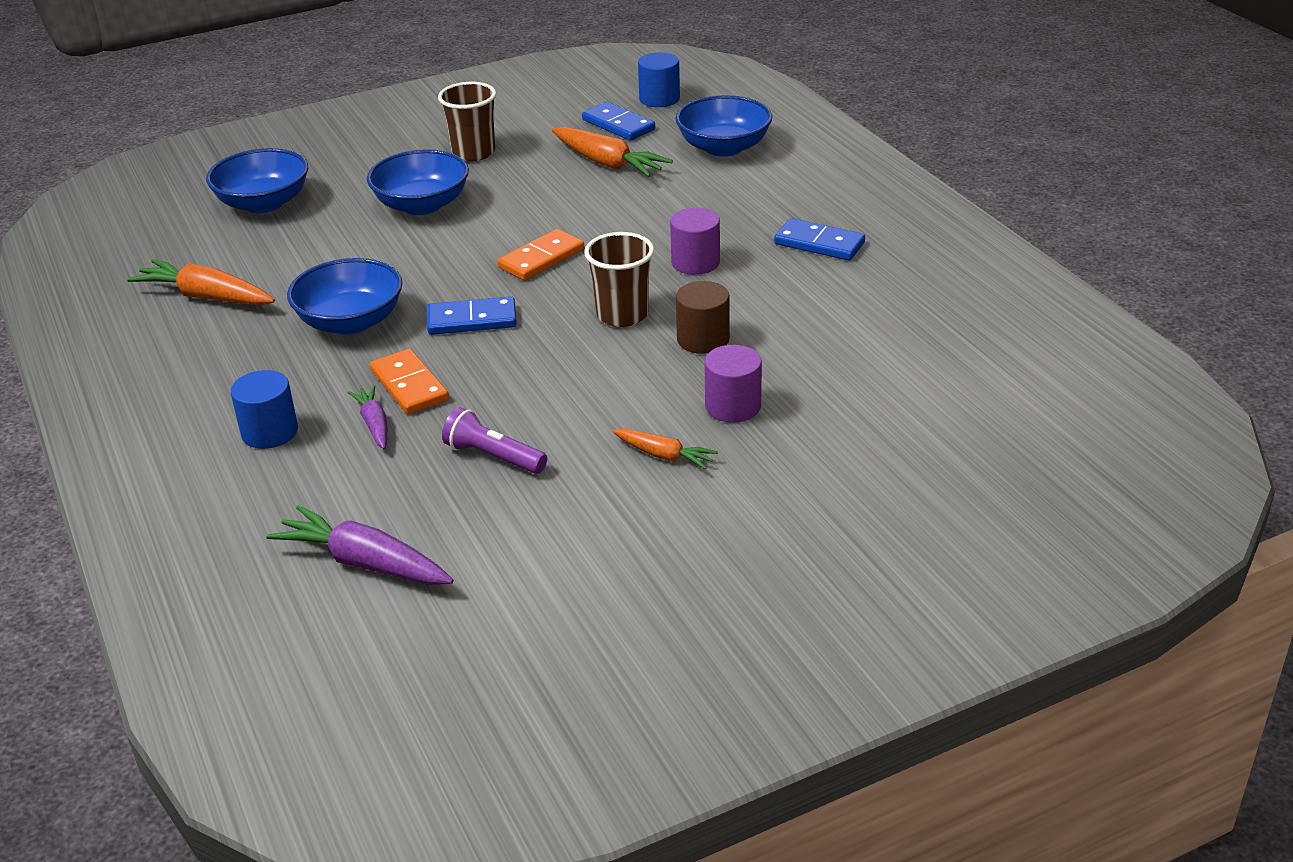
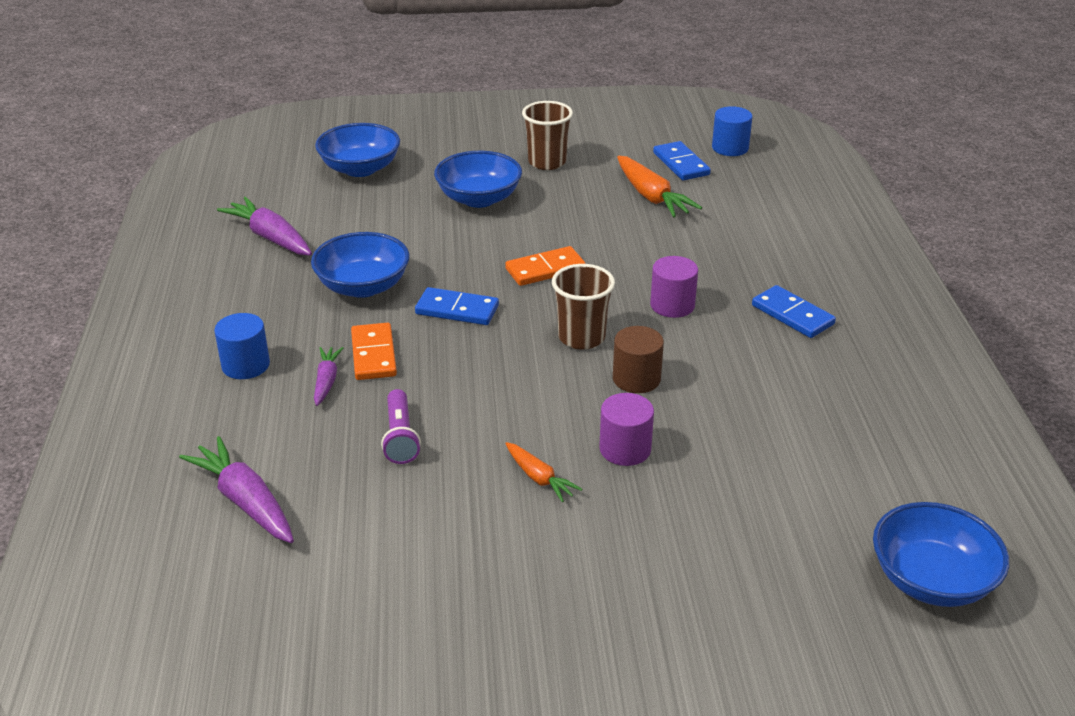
camera: 20 degrees right, 0 degrees up
orange carrot [127,259,275,305] -> purple carrot [217,197,312,256]
purple flashlight [442,407,547,474] -> purple flashlight turned 150 degrees counterclockwise [381,389,421,464]
blue bowl [675,95,772,157] -> blue bowl moved to [873,502,1009,607]

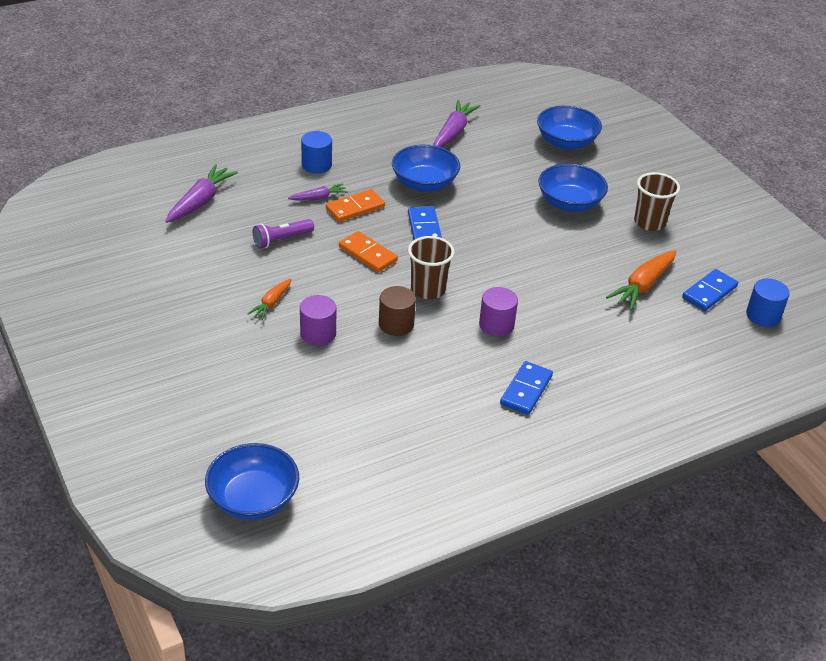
camera: 65 degrees right, 5 degrees up
orange domino [505,246,586,286] -> orange domino moved to [339,231,398,272]

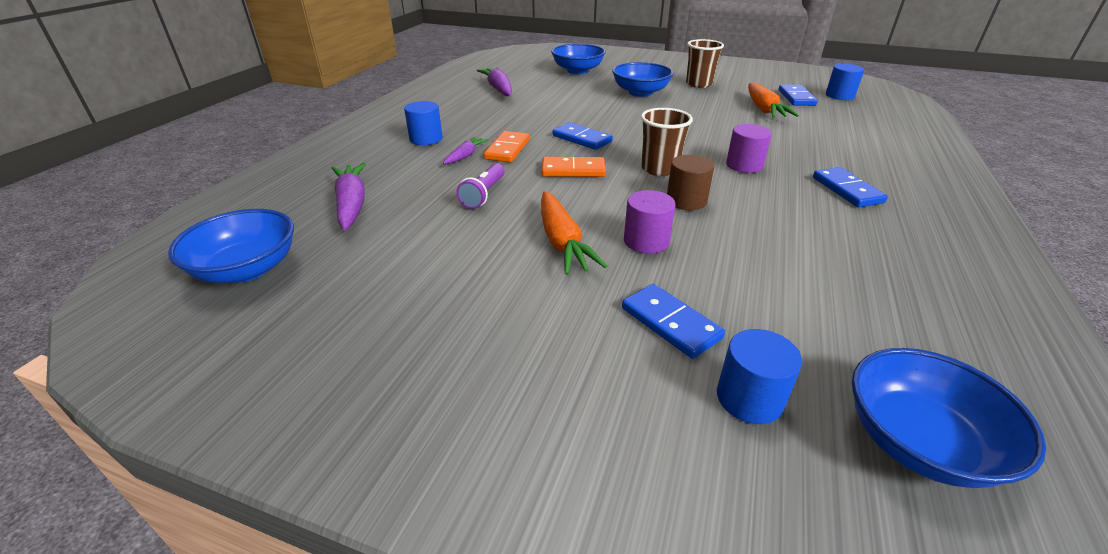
camera: 40 degrees left, 5 degrees down
orange carrot [247,279,292,320] -> orange carrot [541,191,607,275], size x1.71
blue bowl [392,145,460,192] -> blue bowl moved to [168,209,294,283]
none -> blue domino [622,284,725,359]
none -> blue cylinder [717,329,802,424]

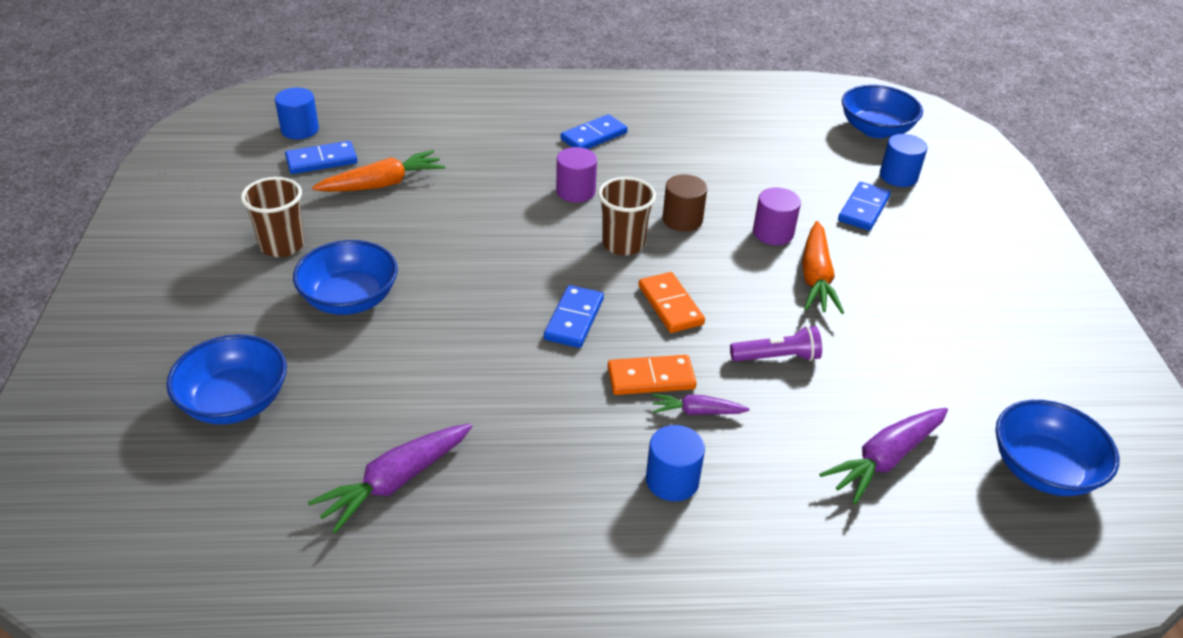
camera: 115 degrees left, 5 degrees up
orange carrot [541,191,607,275] -> orange carrot turned 135 degrees clockwise [802,221,844,314]

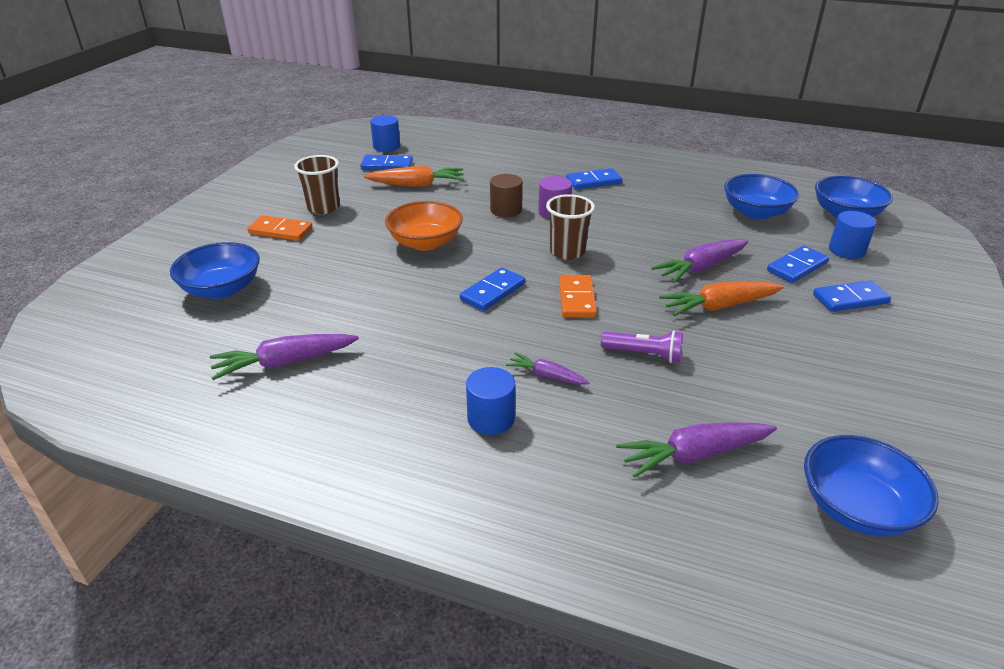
camera: 25 degrees right, 5 degrees down
blue bowl [293,240,398,315] -> blue bowl moved to [724,174,799,219]
orange domino [608,355,697,395] -> orange domino moved to [247,215,313,241]
brown cylinder [662,174,707,232] -> brown cylinder moved to [490,174,523,217]
purple cylinder [753,187,801,245] -> purple carrot [651,239,749,283]
orange carrot [802,221,844,314] -> orange carrot turned 45 degrees clockwise [659,281,784,316]
none -> orange bowl [385,201,463,251]
none -> blue domino [813,280,891,312]

